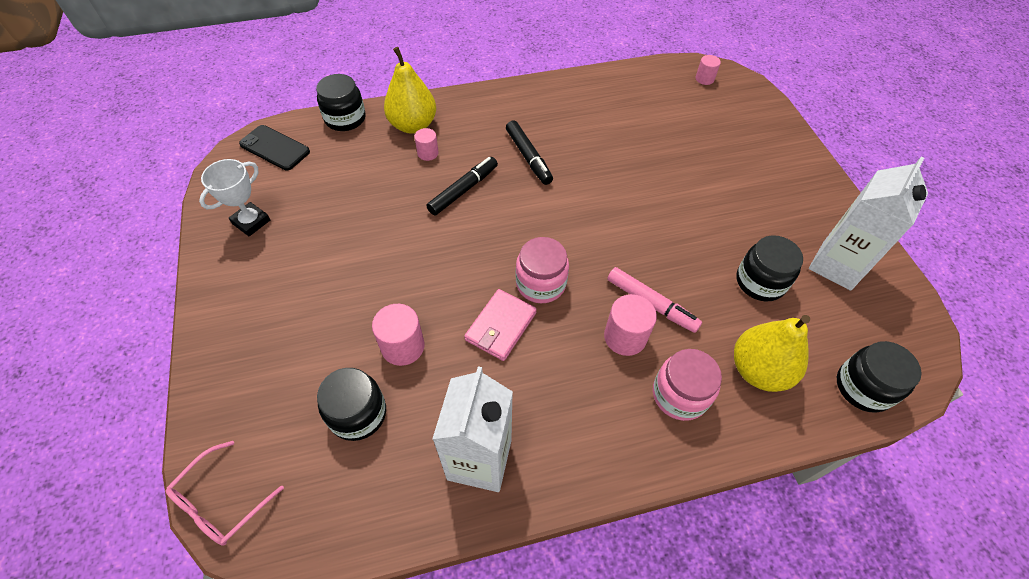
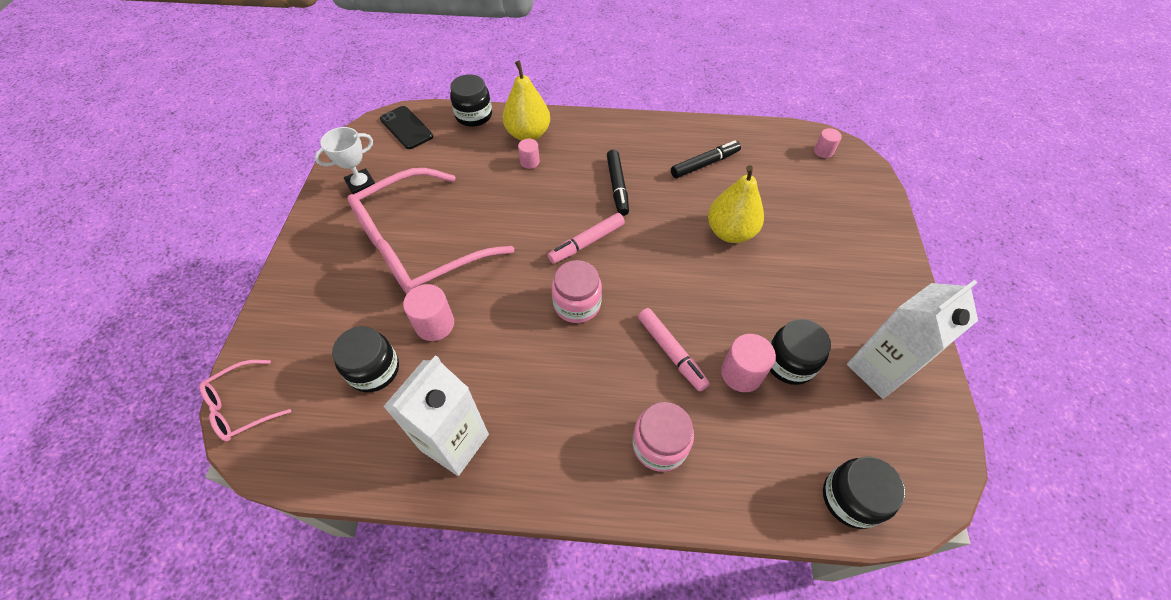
camera: 20 degrees right, 0 degrees up
black marker [427,157,498,215] -> black marker moved to [671,140,741,178]
pink wallet [464,289,537,361] -> none
pink cylinder [604,294,657,356] -> pink cylinder moved to [721,334,776,392]
yellow pear [734,315,810,392] -> yellow pear moved to [708,165,764,243]
none -> pink glasses [347,168,514,294]
none -> pink marker [548,213,625,264]

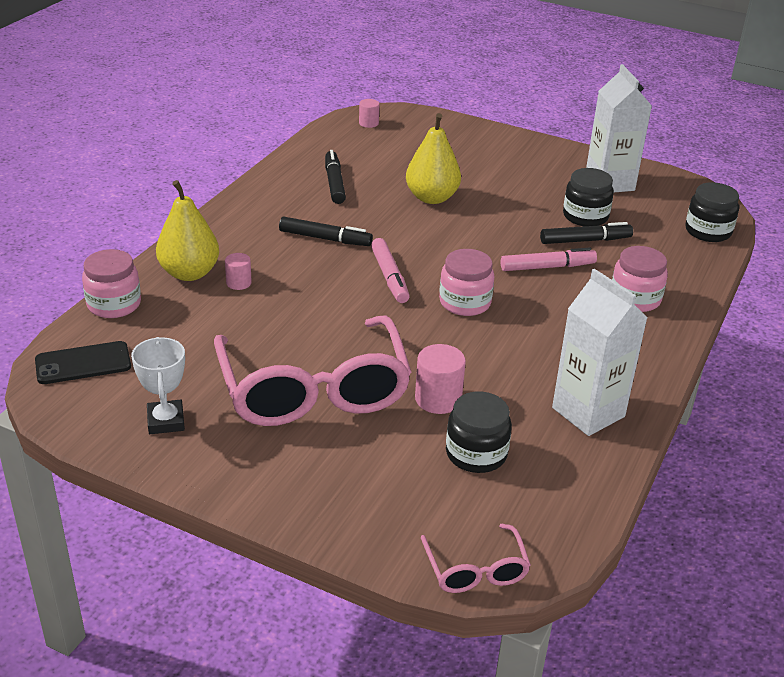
camera: 70 degrees left, 20 degrees down
black jar [450,74,492,127] -> pink jar [82,249,141,318]
pink cylinder [721,334,776,392] -> black marker [540,222,633,244]

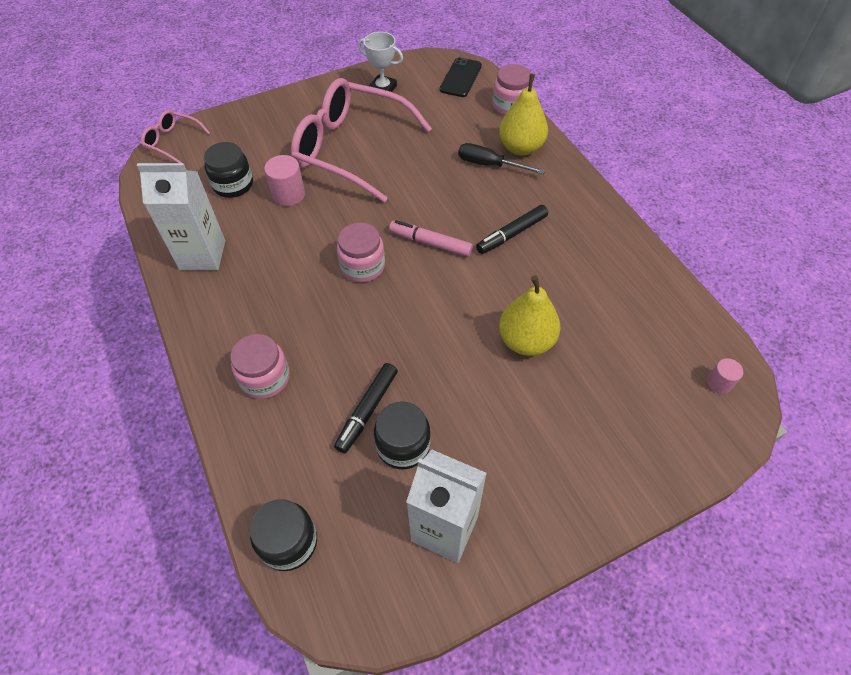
camera: 130 degrees right, 20 degrees up
pink cylinder [225,253,252,290] -> black screwdriver [458,143,545,174]
black marker [325,150,346,204] -> none
pink marker [500,248,597,271] -> none

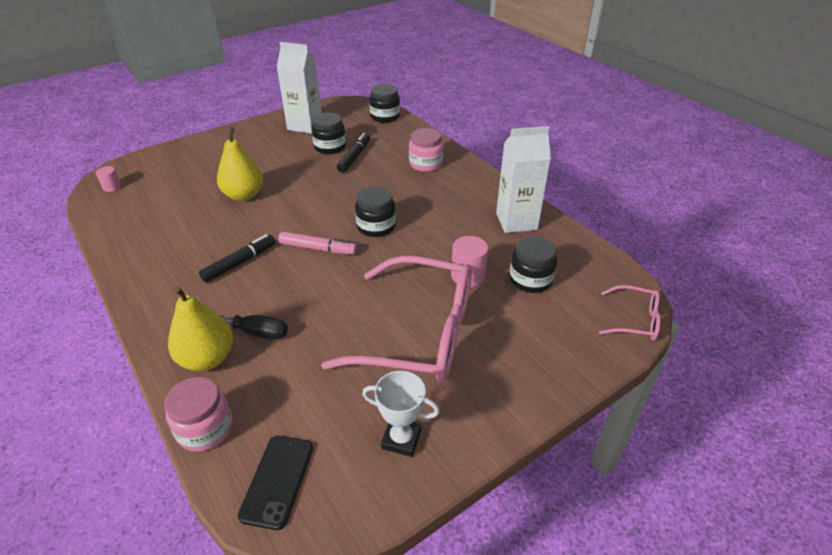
camera: 170 degrees right, 15 degrees down
pink jar [337,222,385,282] -> black jar [355,186,396,237]

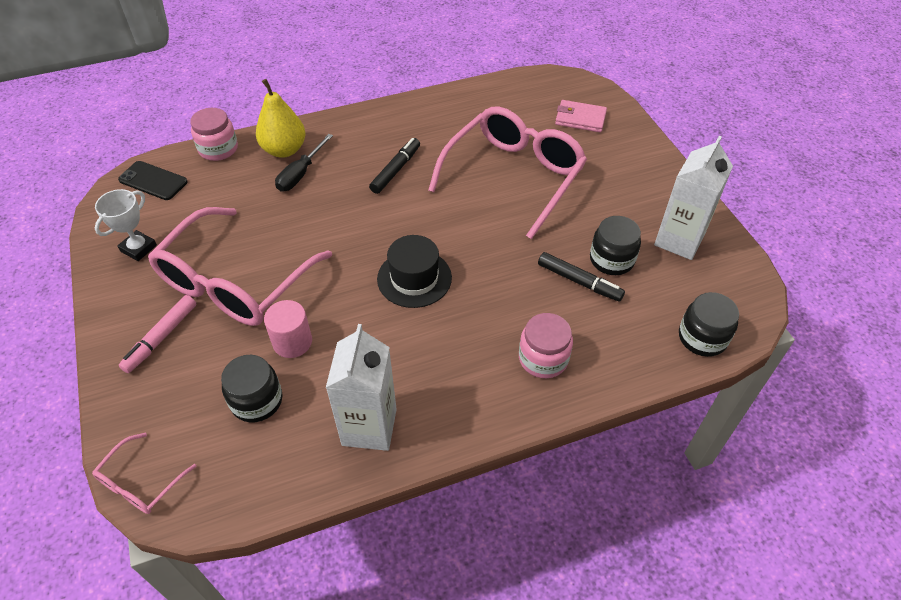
camera: 105 degrees right, 10 degrees up
pink cylinder [96,166,121,192] -> none
black marker [199,234,276,283] -> black marker turned 120 degrees counterclockwise [369,138,420,194]
yellow pear [217,127,263,201] -> pink glasses [428,107,587,239]
pink marker [278,232,357,255] -> pink marker moved to [118,295,196,373]
black jar [355,186,396,237] -> black hat [377,235,452,308]
none -> pink wallet [555,100,607,132]

